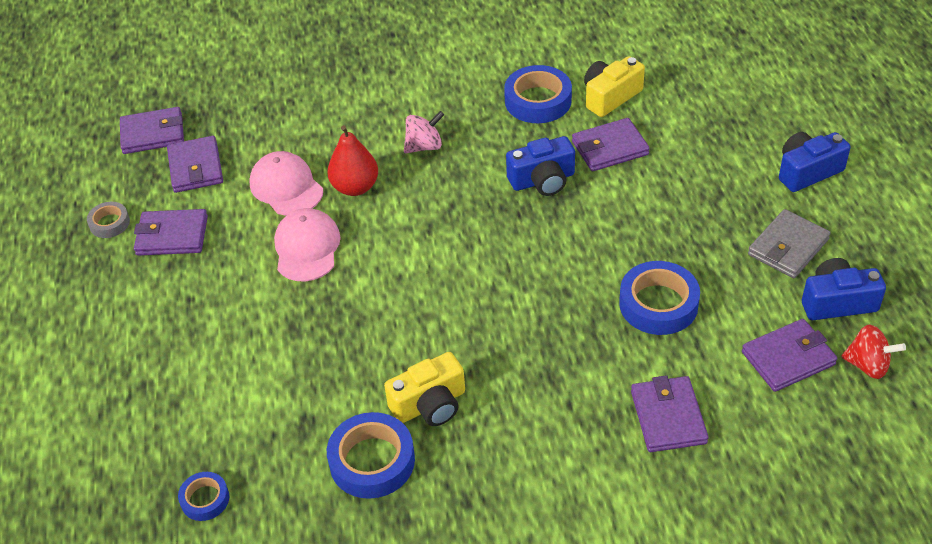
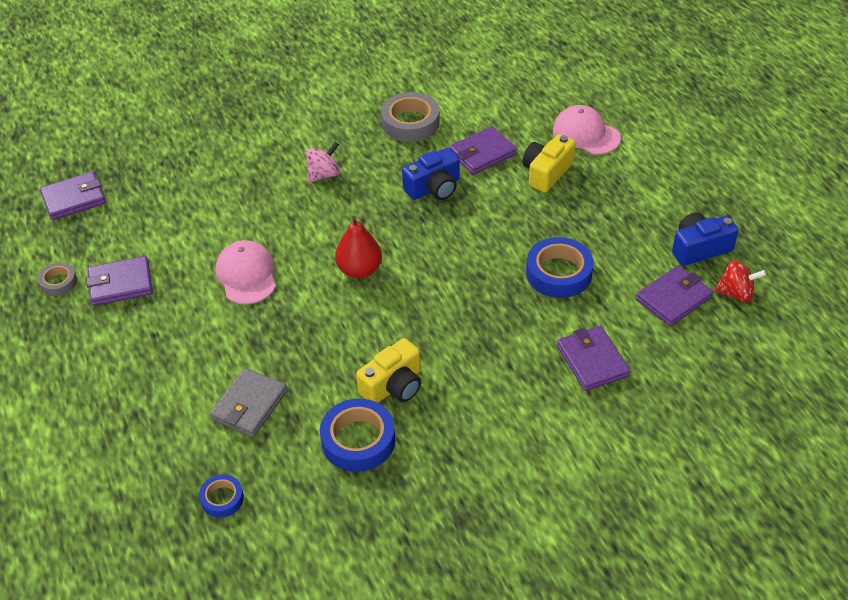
camera: 15 degrees left, 0 degrees up
purple wallet [167,136,223,193] -> none
pink cap [249,151,323,216] -> pink cap moved to [553,105,621,155]
red pear [327,125,378,196] -> red pear moved to [335,216,382,279]
blue tape [504,65,572,123] -> grey tape [381,92,440,142]
yellow camera [584,56,645,117] -> yellow camera moved to [523,134,576,193]
grey wallet [748,209,831,278] -> grey wallet moved to [209,368,287,437]
blue camera [779,132,851,192] -> none

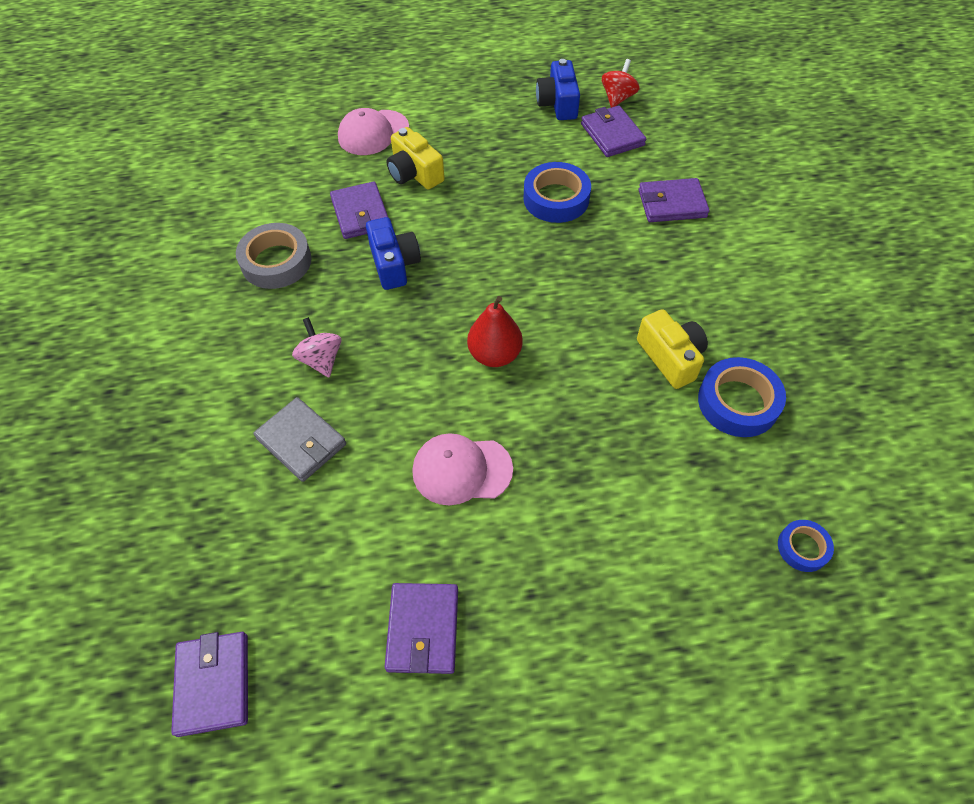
camera: 75 degrees left, 10 degrees up
grey tape [38,262,77,296] -> none
grey wallet [209,368,287,437] -> grey wallet moved to [254,397,346,482]

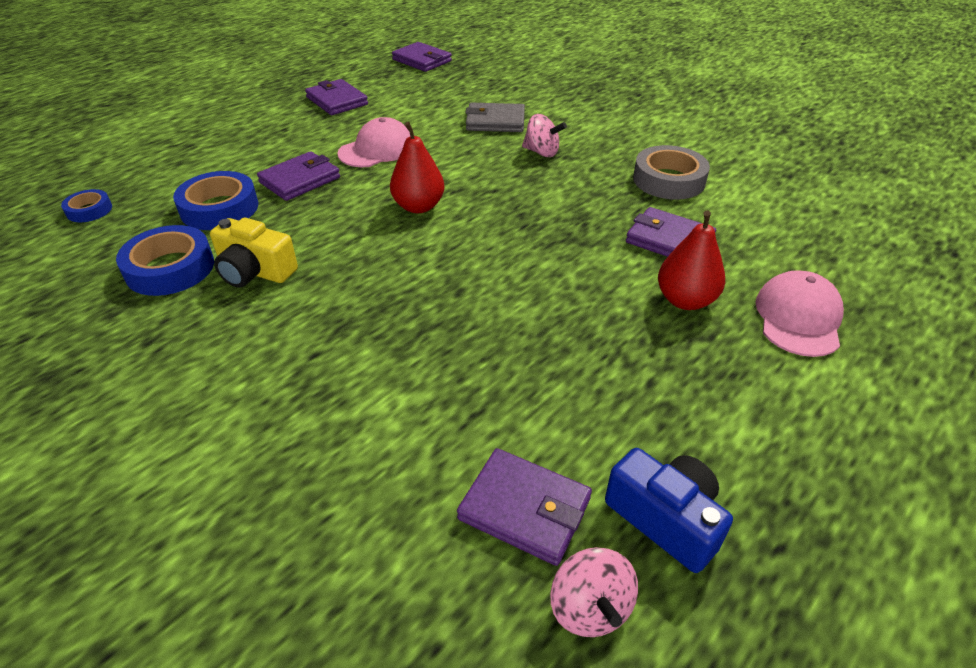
camera: 140 degrees right, 15 degrees down
blue camera [366,217,421,290] -> none
yellow camera [387,127,445,189] -> red pear [658,210,725,310]
blue tape [523,162,591,223] -> blue tape moved to [173,171,258,230]
red spinning top [602,59,640,108] -> pink spinning top [551,547,638,637]
purple wallet [639,178,710,222] -> purple wallet moved to [257,151,340,201]

